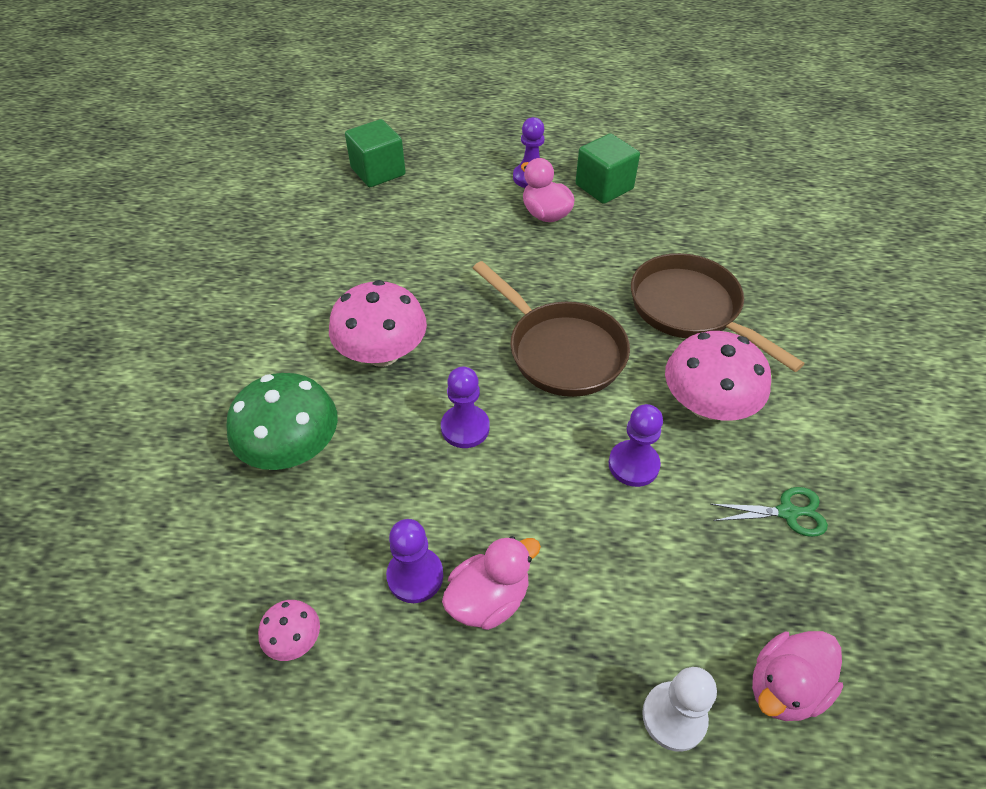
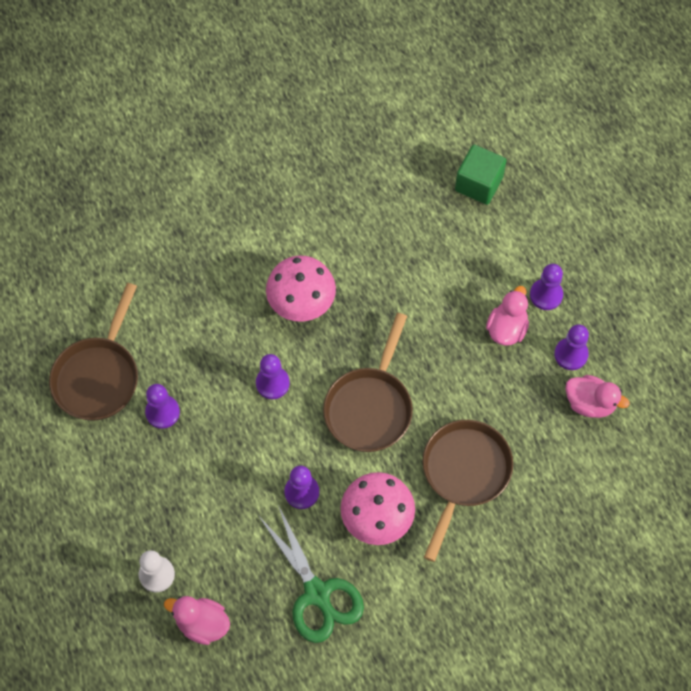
camera: 60 degrees right, 15 degrees up
green mushroom [226,373,338,470] -> none
pink mushroom [258,600,320,661] -> brown pan [49,283,138,421]
pink duck [442,536,541,630] -> pink duck moved to [565,375,629,418]
green cube [576,133,640,204] -> purple pawn [554,324,589,370]
green scissors [710,487,828,537] -> green scissors [259,505,364,643], size x1.92

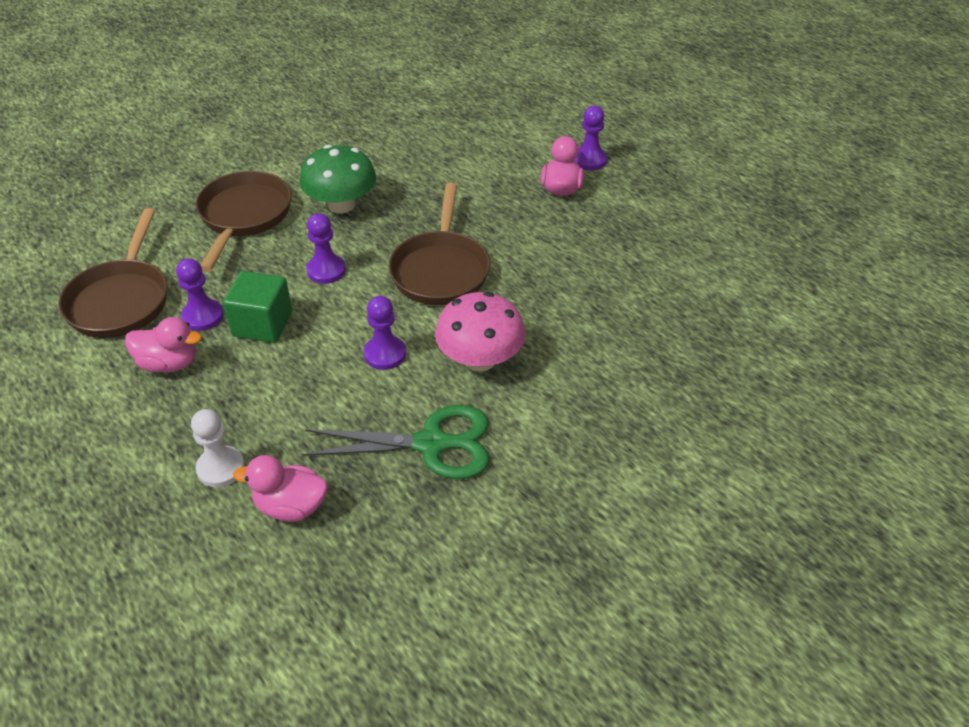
camera: 15 degrees left, 20 degrees down
green scissors [259,505,364,643] -> green scissors turned 45 degrees counterclockwise [302,405,489,479]
pink mushroom [266,256,336,322] -> green mushroom [300,145,376,214]
brown pan [422,420,513,562] -> brown pan moved to [195,171,291,272]
green cube [455,145,507,205] -> green cube moved to [223,271,292,343]
purple pawn [554,324,589,370] -> none
pink duck [565,375,629,418] -> pink duck moved to [125,317,202,373]

